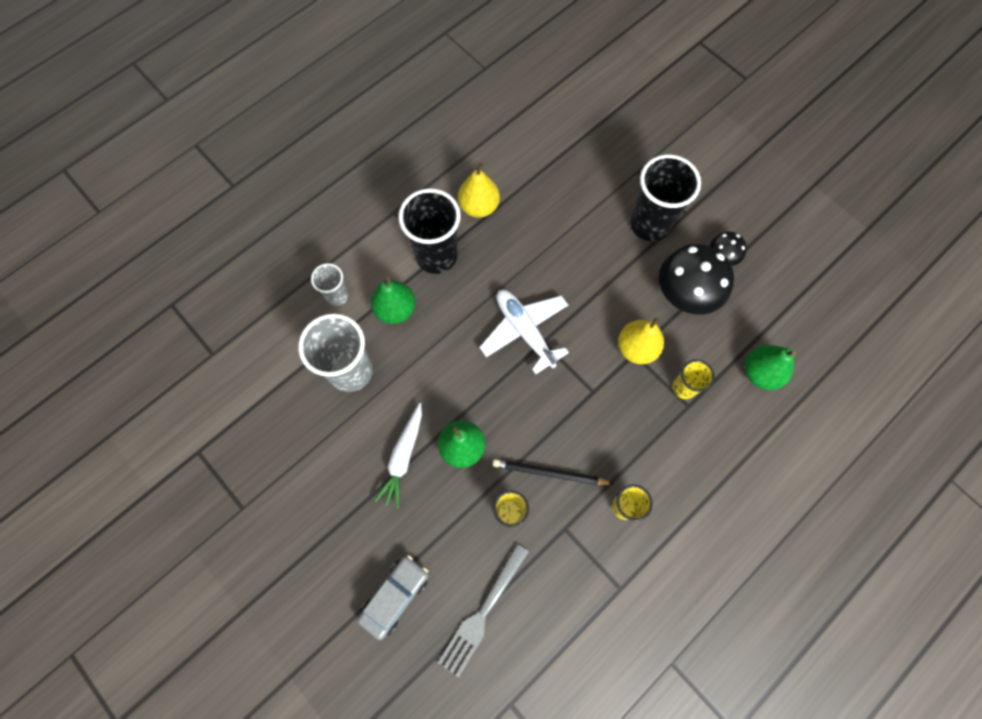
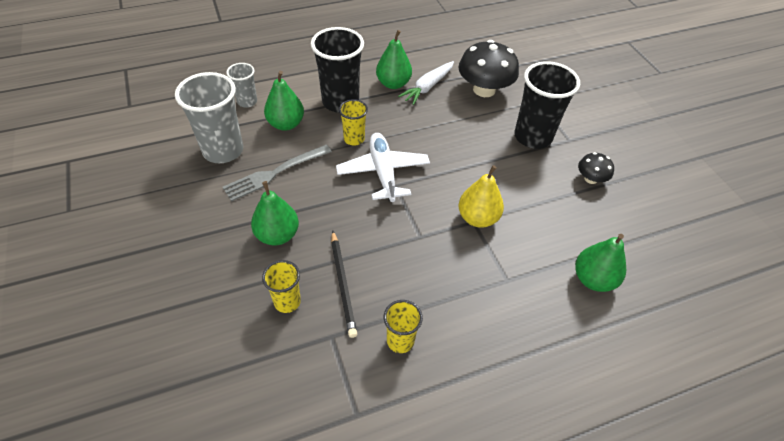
camera: 20 degrees right, 20 degrees down
grey car [357,555,429,640] -> none
white carrot [375,403,422,508] -> white carrot moved to [398,61,454,105]
grey fork [438,544,529,678] -> grey fork moved to [223,145,332,202]
yellow pear [458,163,500,218] -> green pear [376,30,412,89]
black pencil [493,459,613,485] -> black pencil turned 135 degrees counterclockwise [331,231,357,338]
black mushroom [659,244,734,314] -> black mushroom moved to [458,40,519,97]
yellow cup [672,359,715,399] -> yellow cup moved to [339,99,368,146]

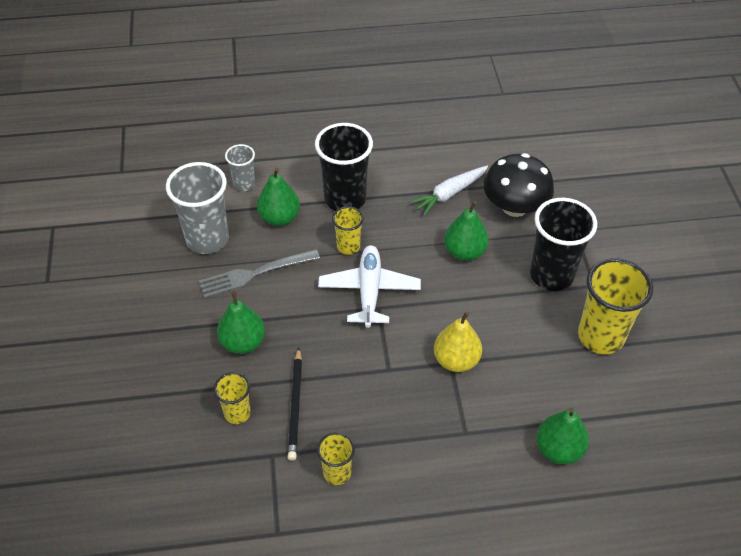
camera: 15 degrees right, 0 degrees up
green pear [376,30,412,89] -> green pear moved to [444,201,489,261]
black mushroom [578,152,614,184] -> yellow cup [578,258,653,354]

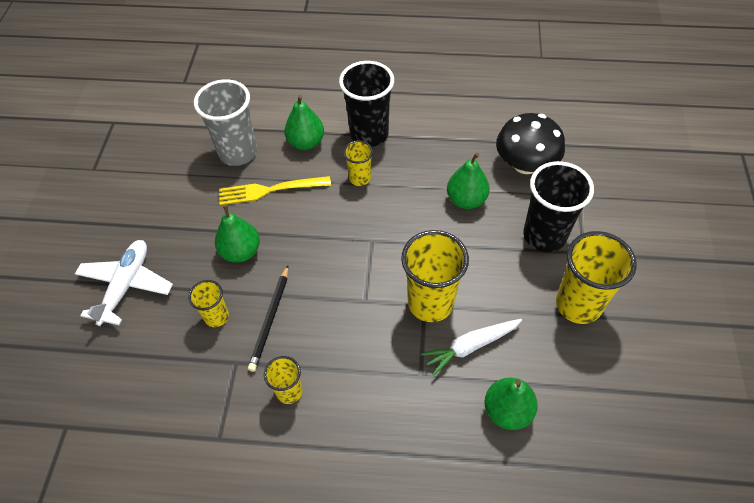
camera: 15 degrees right, 5 degrees up
grey fork [199,249,320,298] -> yellow fork [219,176,331,205]
grey cup [225,144,255,191] -> none
white plane [318,245,421,328] -> white plane moved to [75,240,173,326]
white carrot [410,166,488,216] -> white carrot moved to [421,319,522,376]
yellow pear [434,311,482,372] -> yellow cup [401,230,469,322]

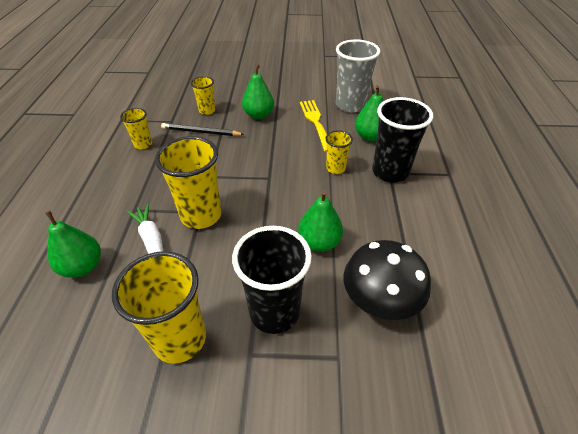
camera: 85 degrees right, 10 degrees down
white plane [75,240,173,326] -> none

